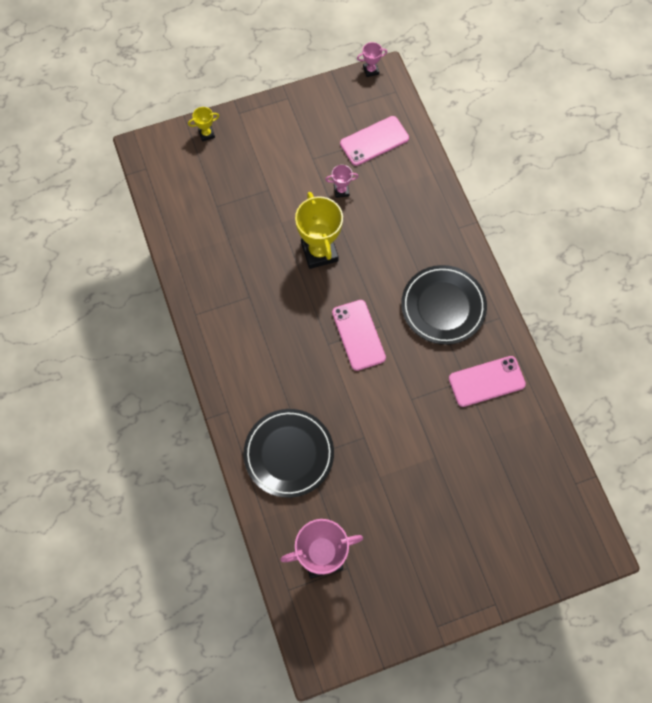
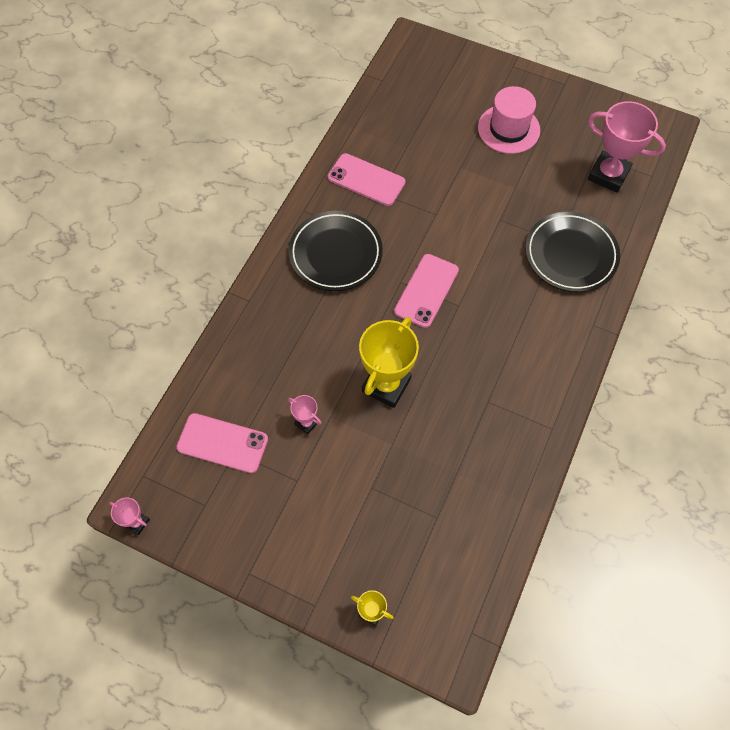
camera: 135 degrees left, 5 degrees down
none -> pink hat [478,86,540,154]

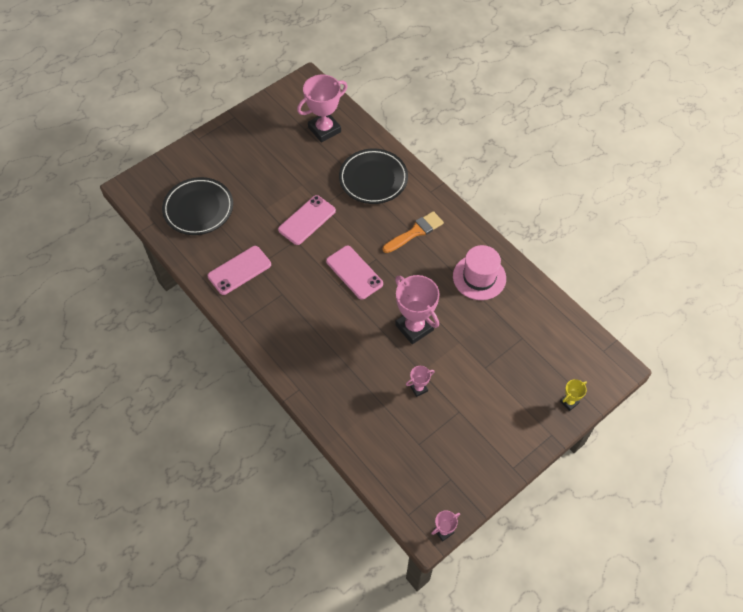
camera: 65 degrees left, 5 degrees down
pink phone [176,413,268,473] -> pink phone moved to [278,195,336,245]
black plate [289,211,383,291] -> black plate moved to [162,177,233,235]
yellow trophy [359,317,419,408] -> pink trophy [395,275,440,344]
pink hat [478,86,540,154] -> pink hat moved to [453,245,506,300]
none -> orange brush [383,211,444,253]

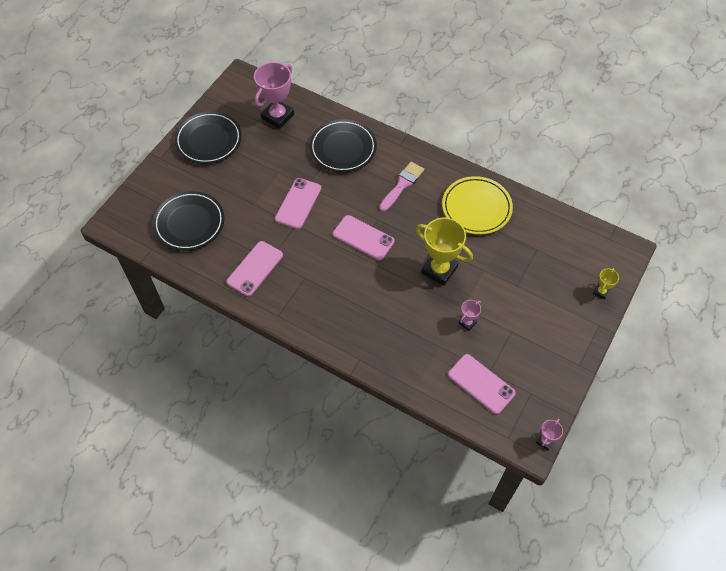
camera: 20 degrees left, 0 degrees up
orange brush [383,211,444,253] -> pink brush [379,162,424,212]
pink trophy [395,275,440,344] -> yellow trophy [415,218,473,286]
pink hat [453,245,506,300] -> yellow plate [442,176,513,235]
none -> black plate [174,111,242,164]
none -> pink phone [448,354,516,414]

